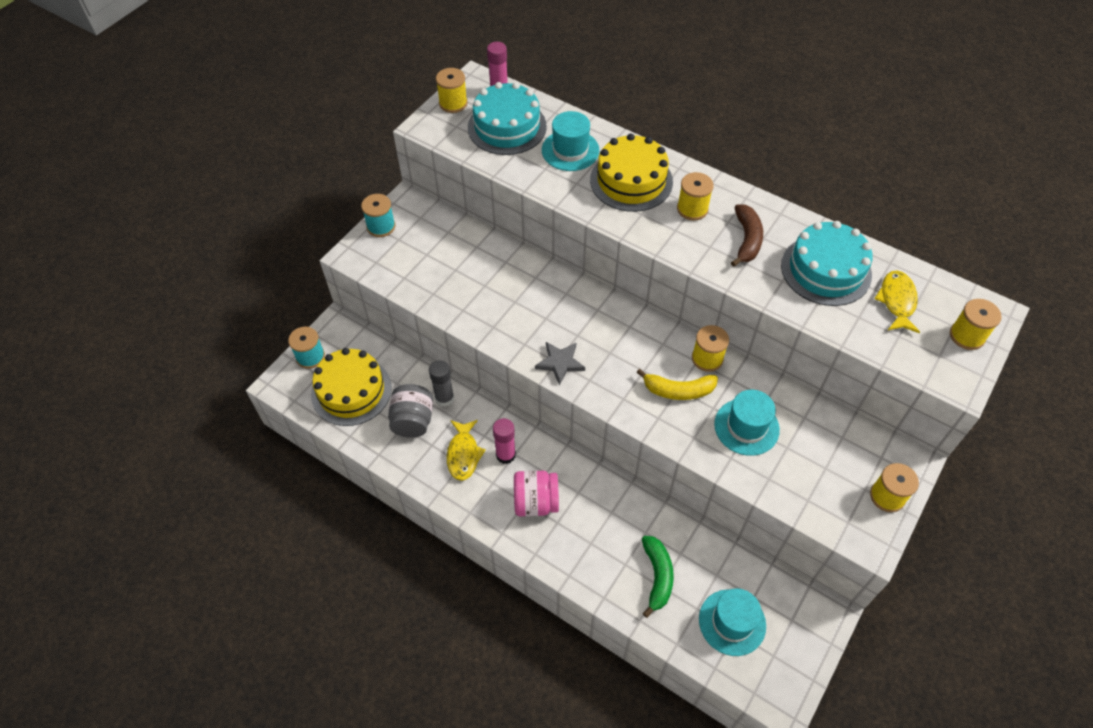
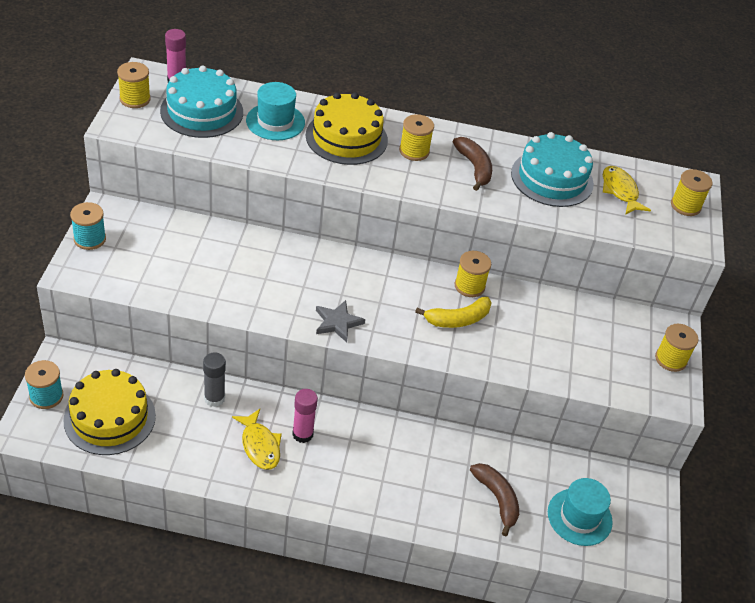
camera: 30 degrees left, 10 degrees down
grey jar [388,384,433,438] -> none
pink jar [514,470,559,517] -> none
green banana [642,536,674,618] -> brown banana [470,463,519,537]
turquoise hat [714,390,780,456] -> none

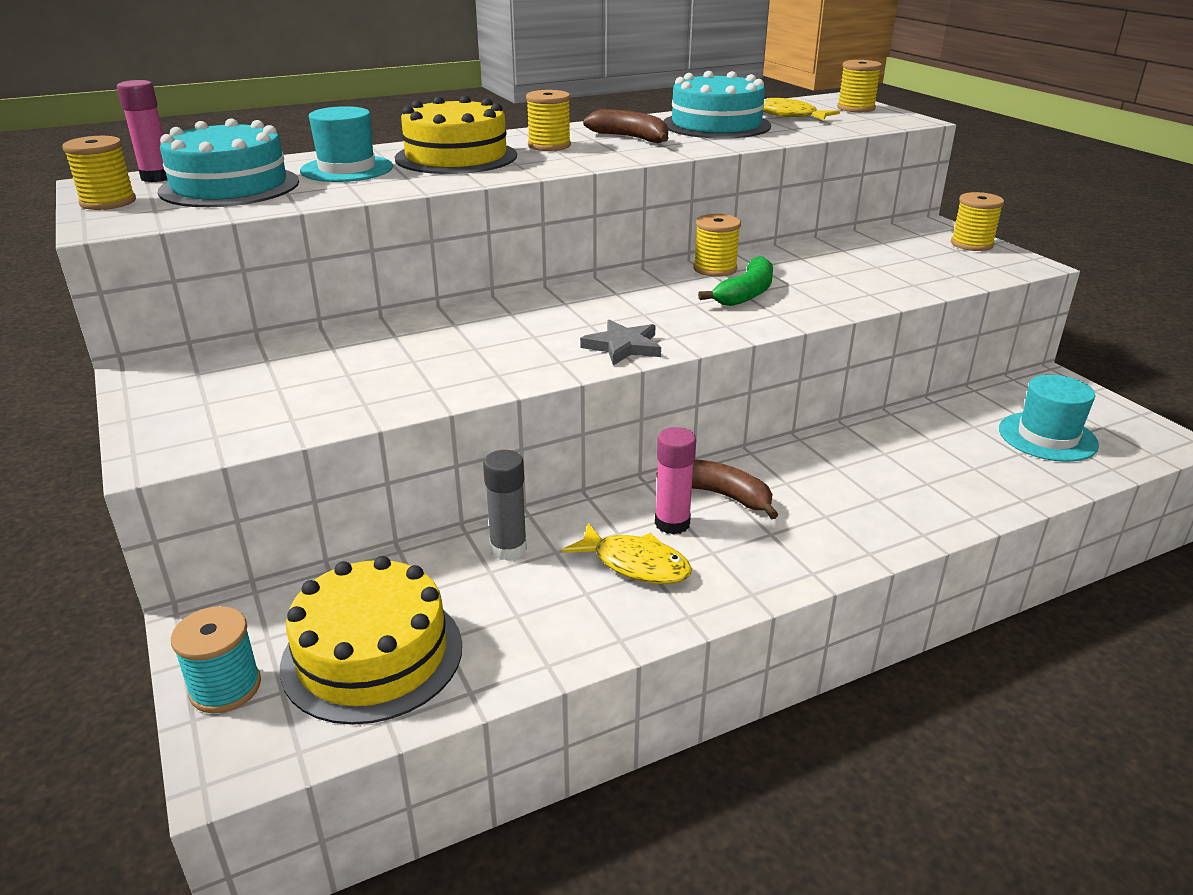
camera: 30 degrees left, 15 degrees down
turquoise spool [70,202,106,250] -> none
yellow banana [415,297,491,328] -> green banana [698,256,773,306]
brown banana [470,463,519,537] -> brown banana moved to [656,459,778,519]

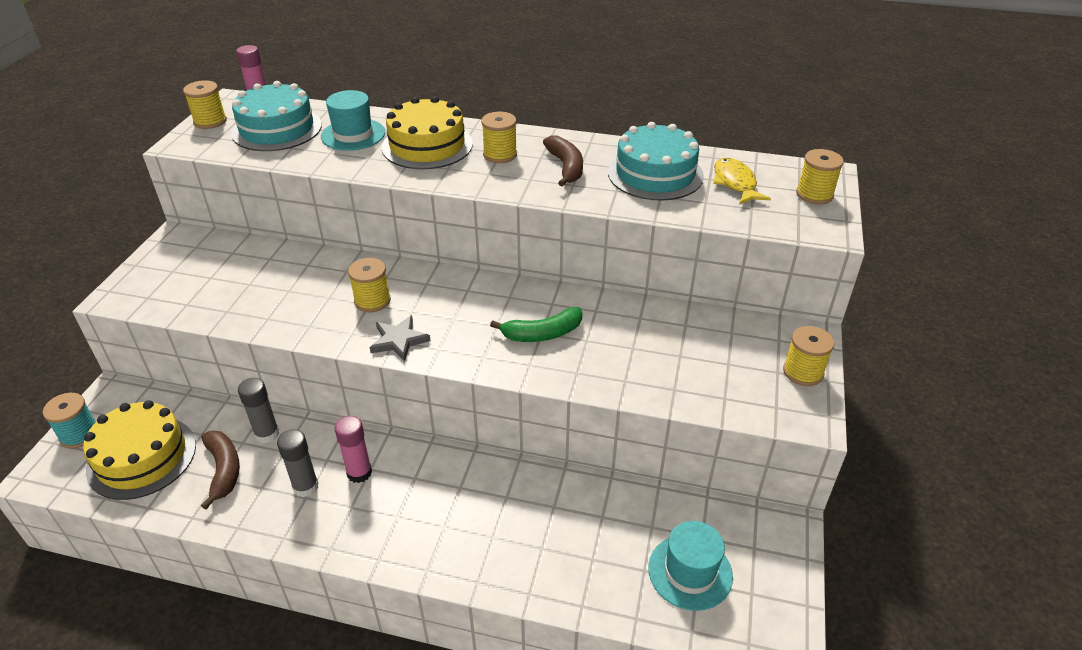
camera: 40 degrees right, 10 degrees up
yellow fish [562,523,692,584] -> grey glue stick [277,429,319,497]
brown banana [656,459,778,519] -> brown banana moved to [201,430,240,510]
yellow spool [693,214,741,277] -> yellow spool moved to [348,258,391,312]

